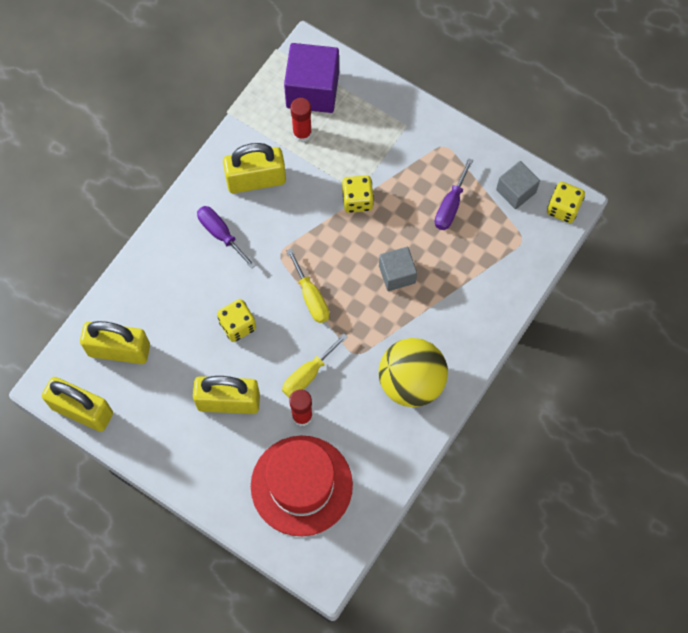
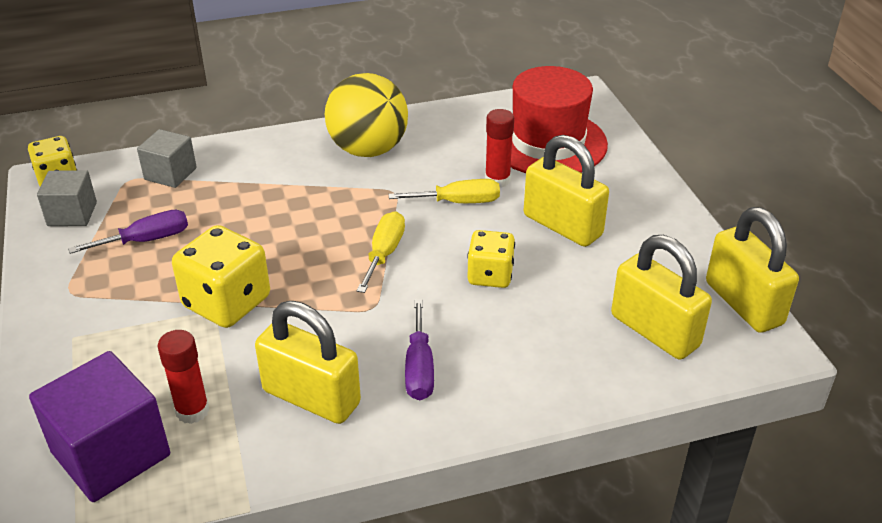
camera: 140 degrees left, 30 degrees down
yellow dice [342,175,374,213] -> yellow dice [172,225,270,328], size x1.57
grey cube [379,247,417,291] -> grey cube moved to [137,129,197,188]

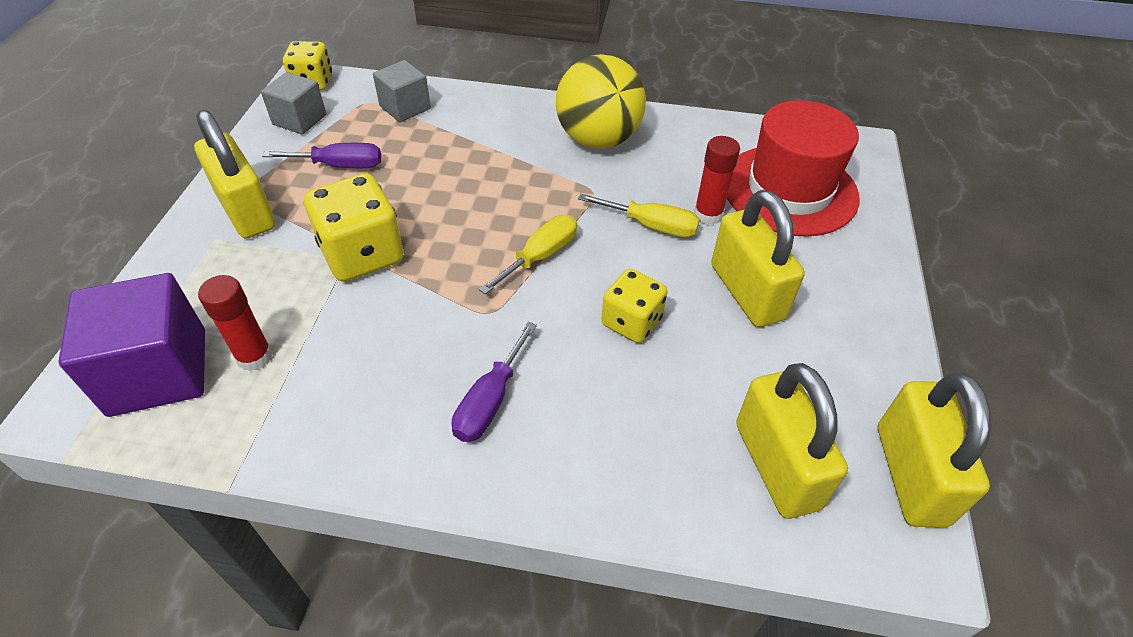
camera: 25 degrees right, 10 degrees up
yellow padlock [255,301,361,424] -> yellow padlock moved to [194,110,276,239]

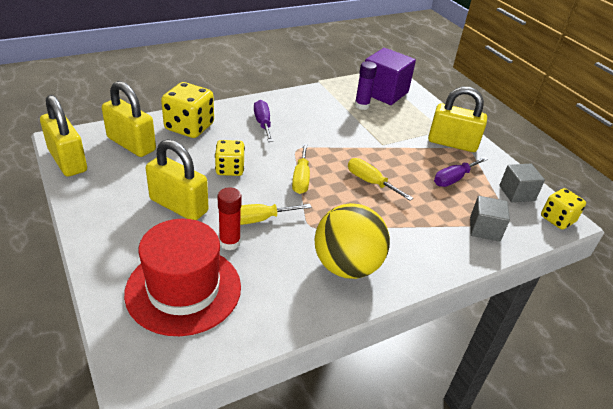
camera: 140 degrees right, 10 degrees down
red glue stick [198,275,273,371] -> purple glue stick [355,61,377,110]
yellow dice [304,174,404,282] -> yellow dice moved to [161,82,214,138]
none -> yellow screwdriver [348,158,413,201]

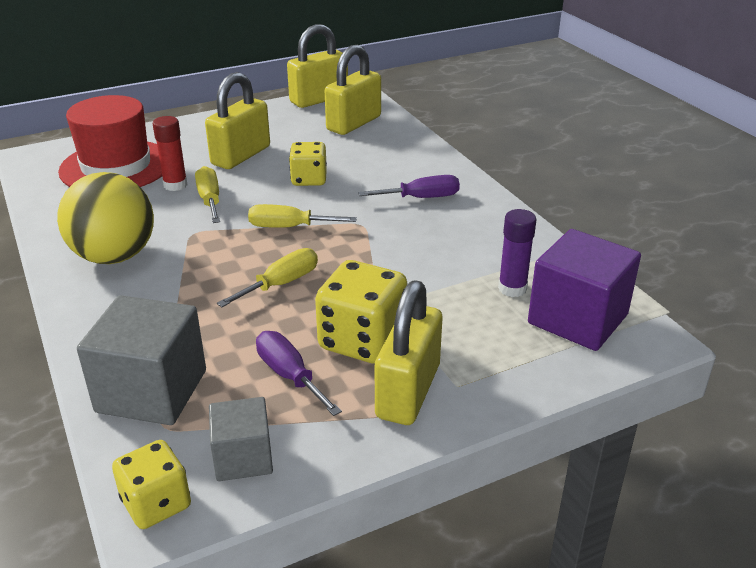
camera: 95 degrees right, 5 degrees down
yellow dice [161,82,214,138] -> yellow dice moved to [315,260,407,364]
grey cube [470,196,510,242] -> grey cube [77,295,206,425], size x1.68

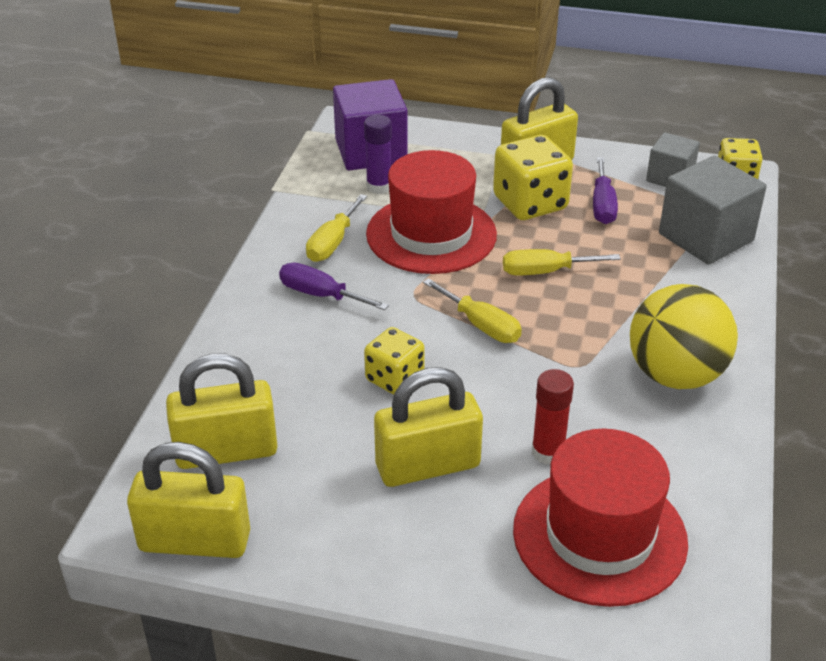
camera: 140 degrees left, 5 degrees up
yellow screwdriver [195,166,220,223] -> yellow screwdriver moved to [306,194,367,262]
none -> red hat [366,150,497,274]

